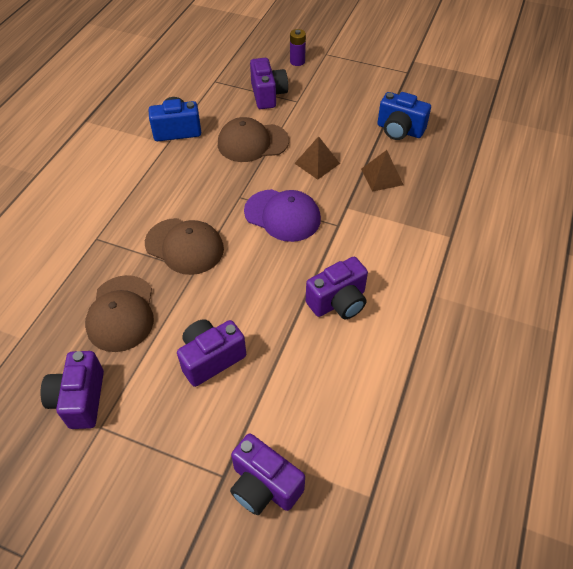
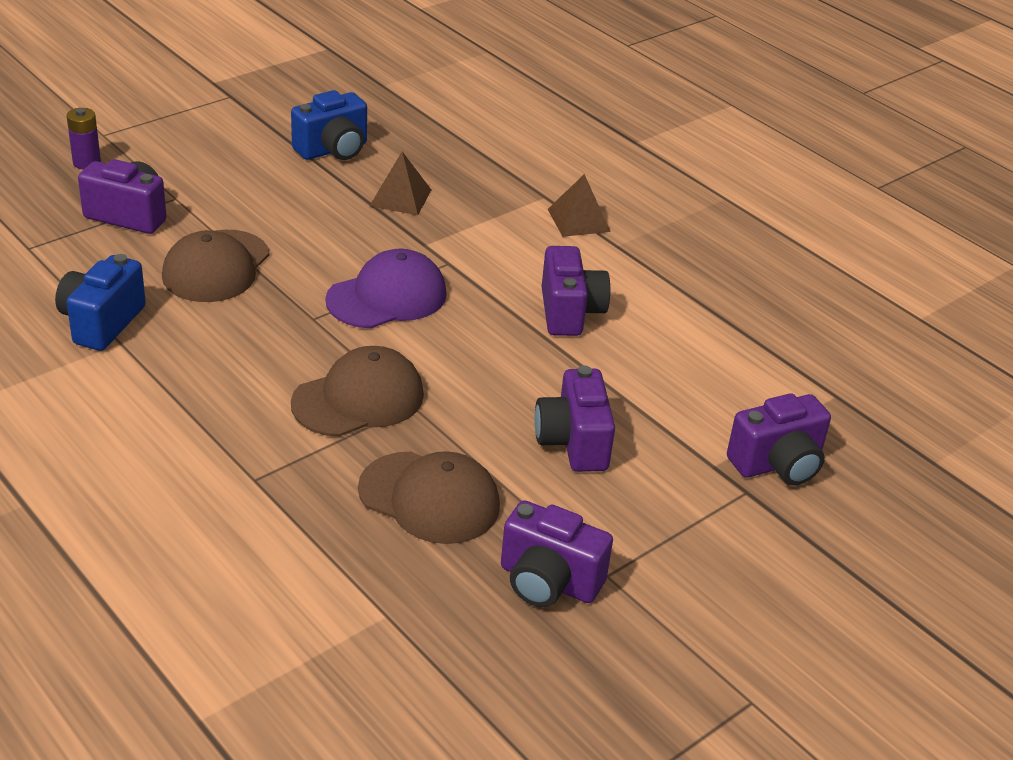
camera: 65 degrees left, 15 degrees down
brown pyramid [294,136,340,180] -> brown pyramid moved to [548,174,611,237]

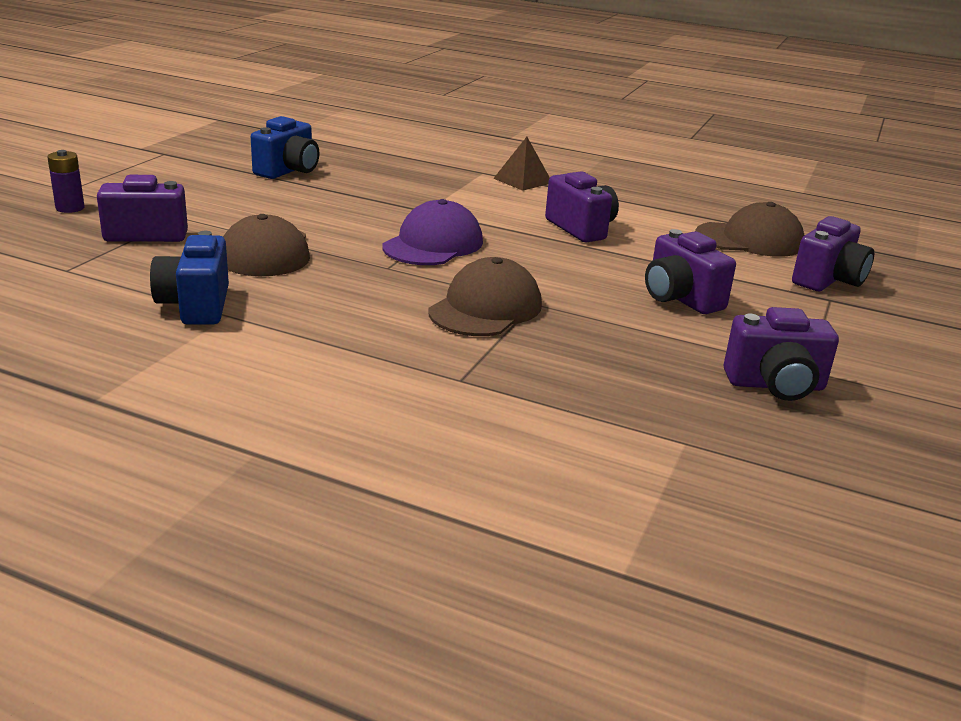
camera: 25 degrees left, 10 degrees down
brown cap [358,451,500,544] -> brown cap moved to [695,202,805,257]
brown pyramid [370,152,431,215] -> none

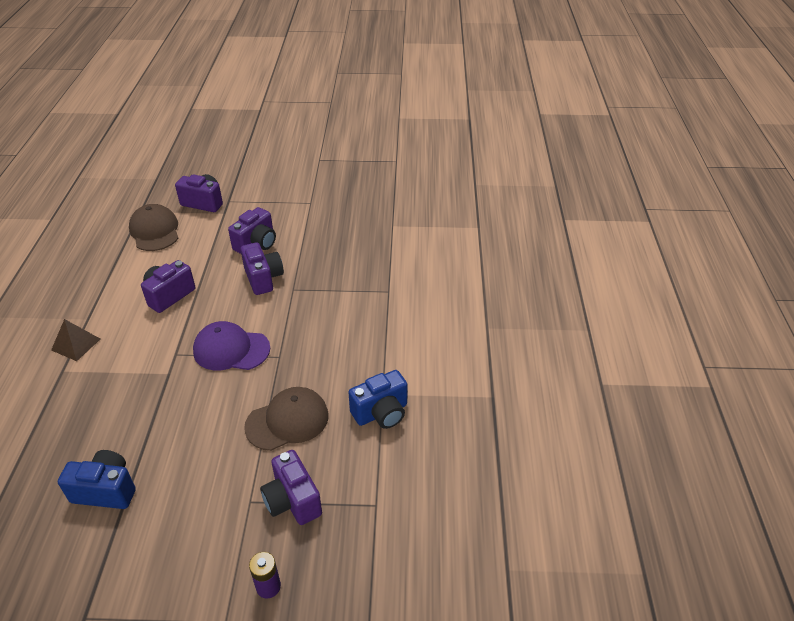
camera: 110 degrees left, 15 degrees up
brown cap [428,257,542,336] -> none
purple camera [724,307,839,401] -> purple camera moved to [240,242,284,295]

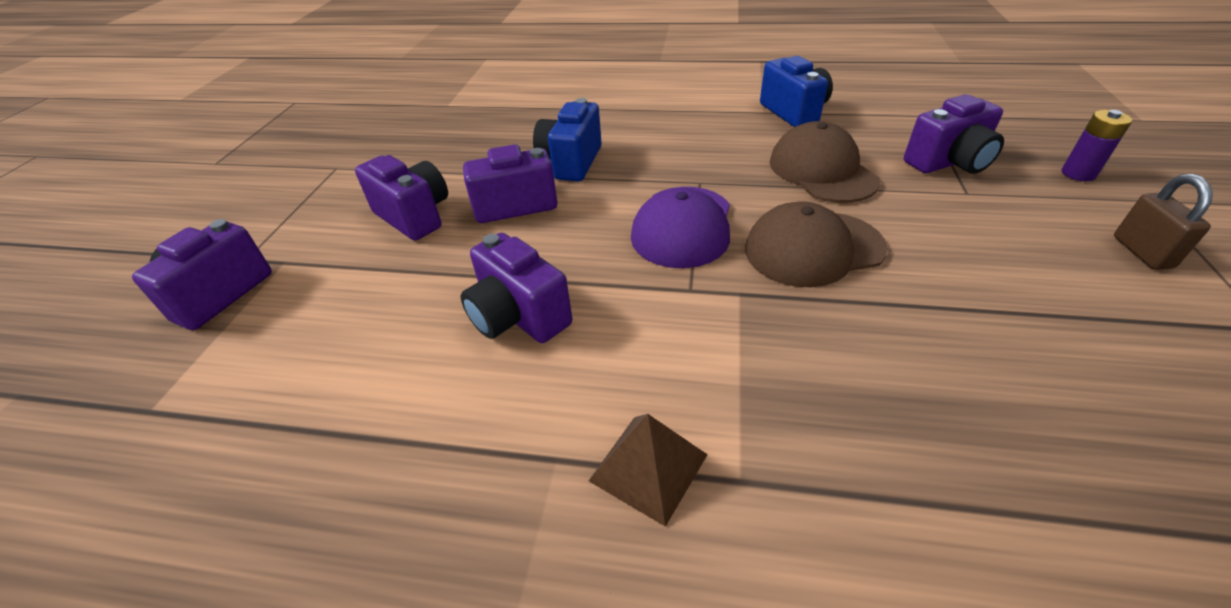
camera: 80 degrees left, 0 degrees up
blue camera [58,450,136,509] -> blue camera moved to [533,98,602,181]
brown cap [129,204,178,251] -> brown cap moved to [745,201,888,287]
none -> brown padlock [1114,174,1213,270]

